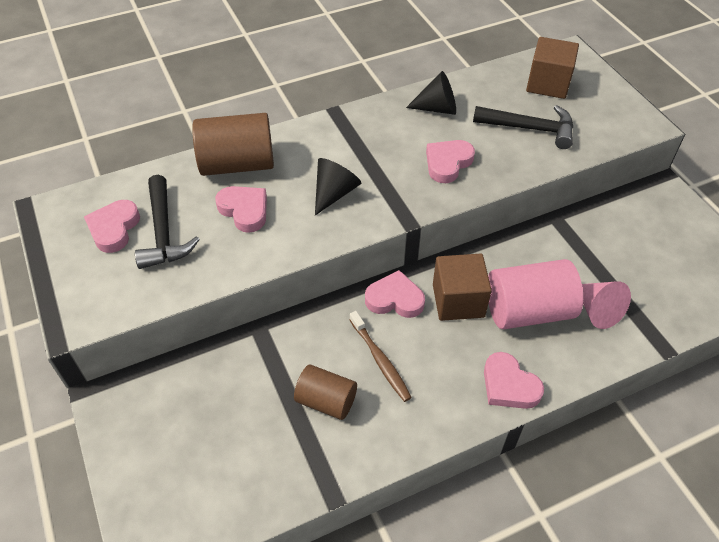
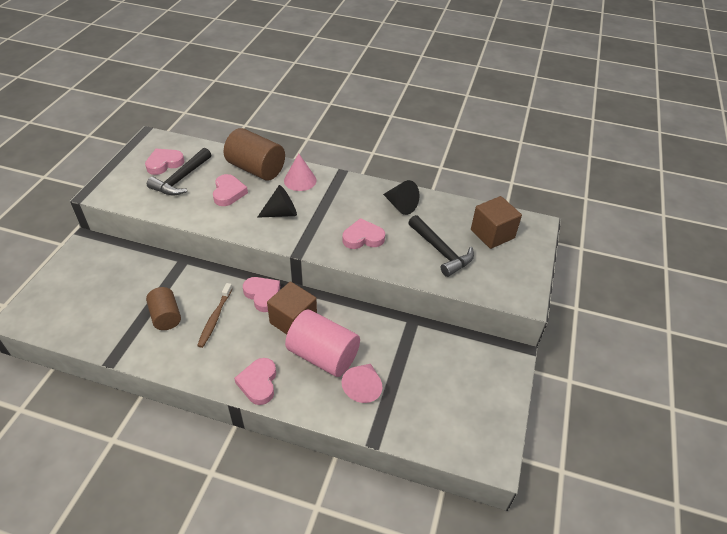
camera: 40 degrees right, 5 degrees down
none -> pink cone [284,153,317,191]

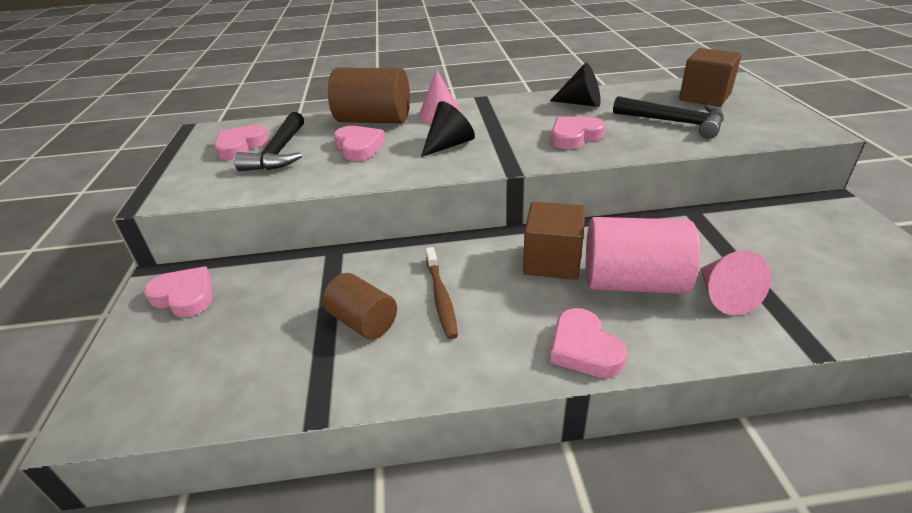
camera: 20 degrees left, 10 degrees down
pink heart [243,277,280,312] -> pink heart moved to [144,266,212,318]

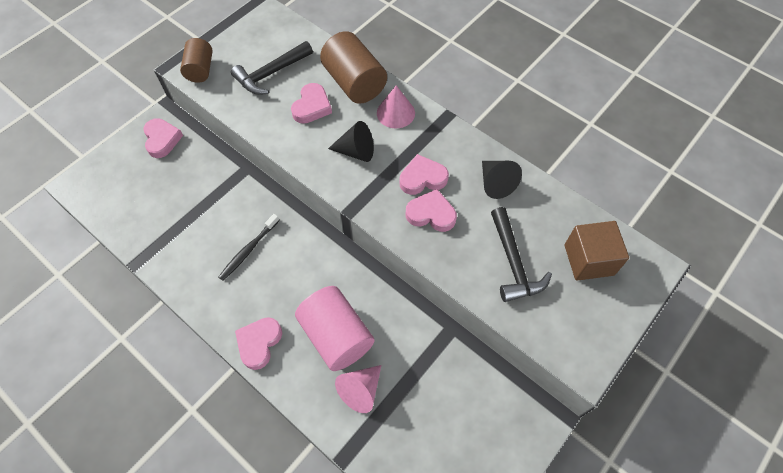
camera: 45 degrees right, 25 degrees up
pink heart [214,125,269,160] -> pink heart moved to [400,154,449,195]
brown cylinder [323,273,397,339] -> brown cylinder moved to [180,38,213,83]
brown toothbrush [425,247,458,339] -> black toothbrush [219,214,280,281]
brown cube [523,202,586,280] -> none

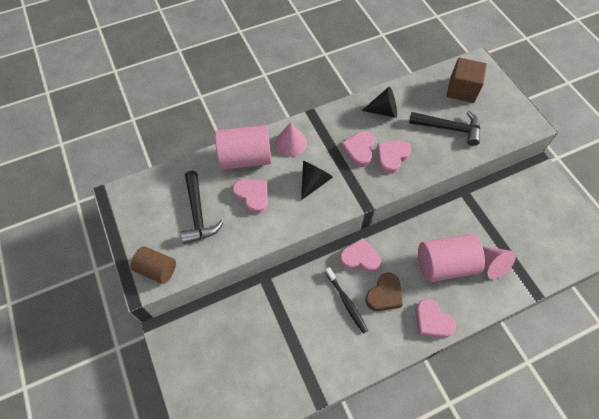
camera: 65 degrees left, 0 degrees up
pink heart [143,118,183,158] -> pink heart moved to [340,238,381,273]
brown cylinder [320,31,387,104] -> pink cylinder [215,125,271,170]
none -> brown heart [365,272,403,311]

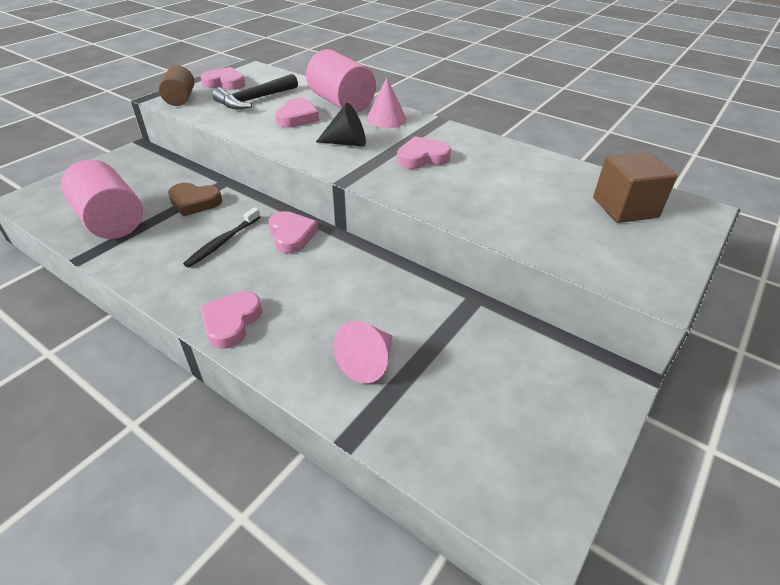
camera: 60 degrees right, 20 degrees down
black cone [362,87,397,118] -> none
brown heart [365,272,403,311] -> brown heart moved to [168,183,222,216]
pink heart [377,140,411,174] -> pink heart moved to [200,67,245,90]
black hammer [409,111,480,146] -> none
pink cylinder [418,234,485,282] -> pink cylinder moved to [61,160,143,239]

